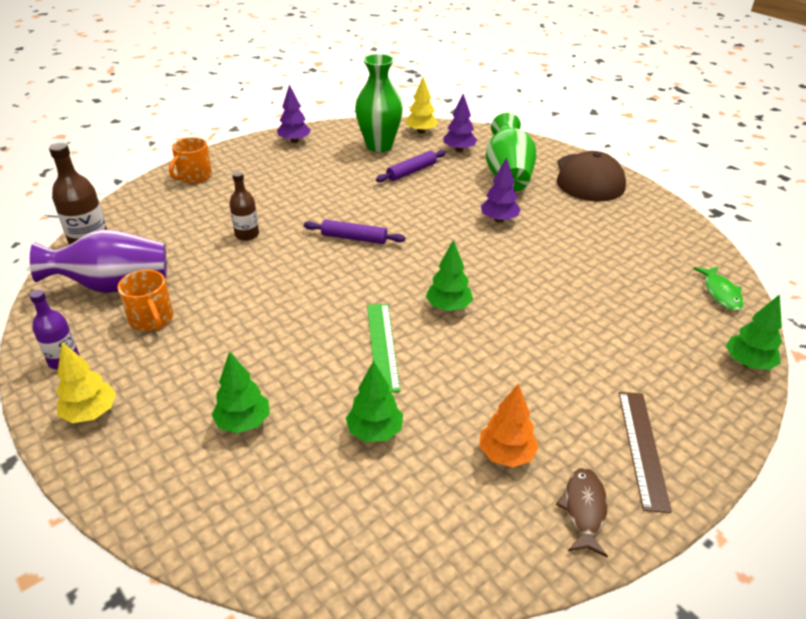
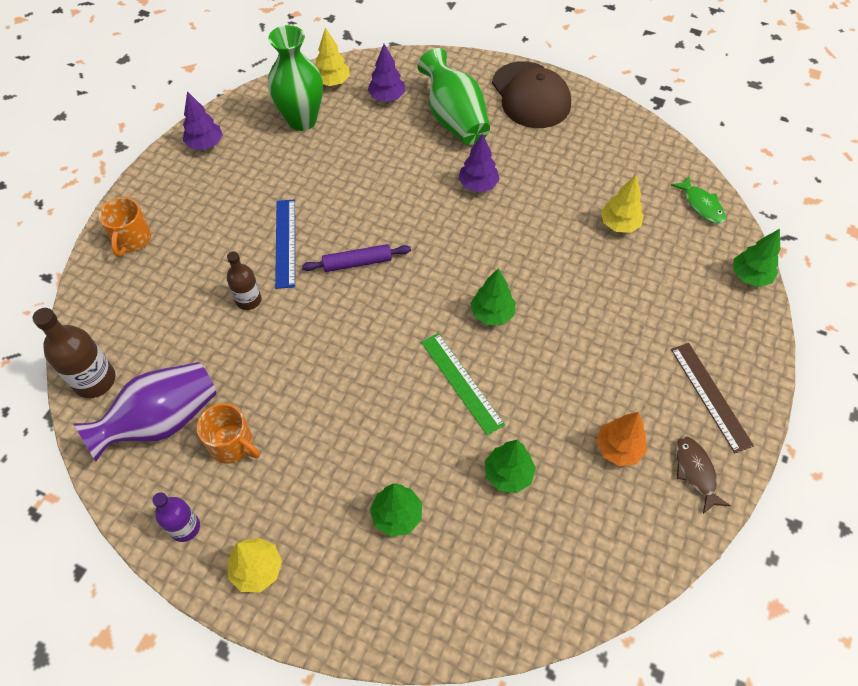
camera: 25 degrees left, 20 degrees up
purple rolling pin [376,150,446,182] -> none
none -> blue ruler [275,199,295,289]
none -> yellow tree [601,175,643,233]

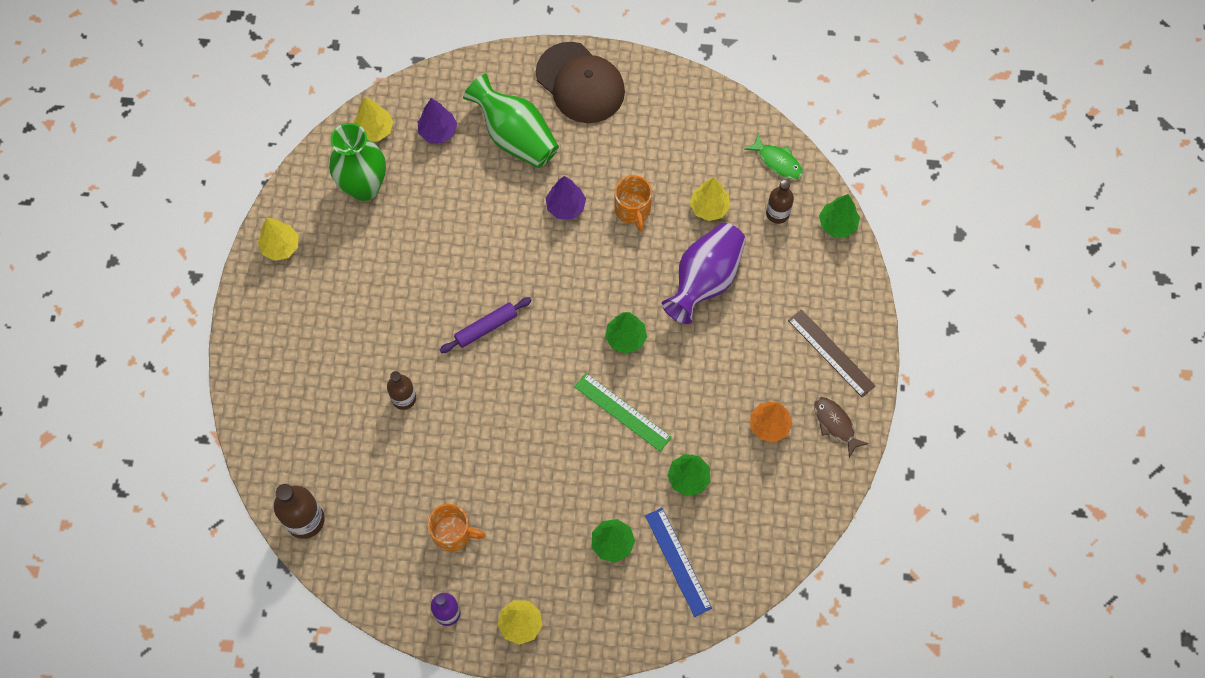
camera: 20 degrees left, 10 degrees up
purple vase [73,362,217,462] -> purple vase moved to [662,223,746,324]
orange mug [99,197,151,257] -> orange mug moved to [614,175,652,231]
purple tree [183,91,223,150] -> yellow tree [258,218,298,261]
blue ruler [275,199,295,289] -> blue ruler moved to [645,508,712,617]
none -> brown bottle [766,180,794,224]

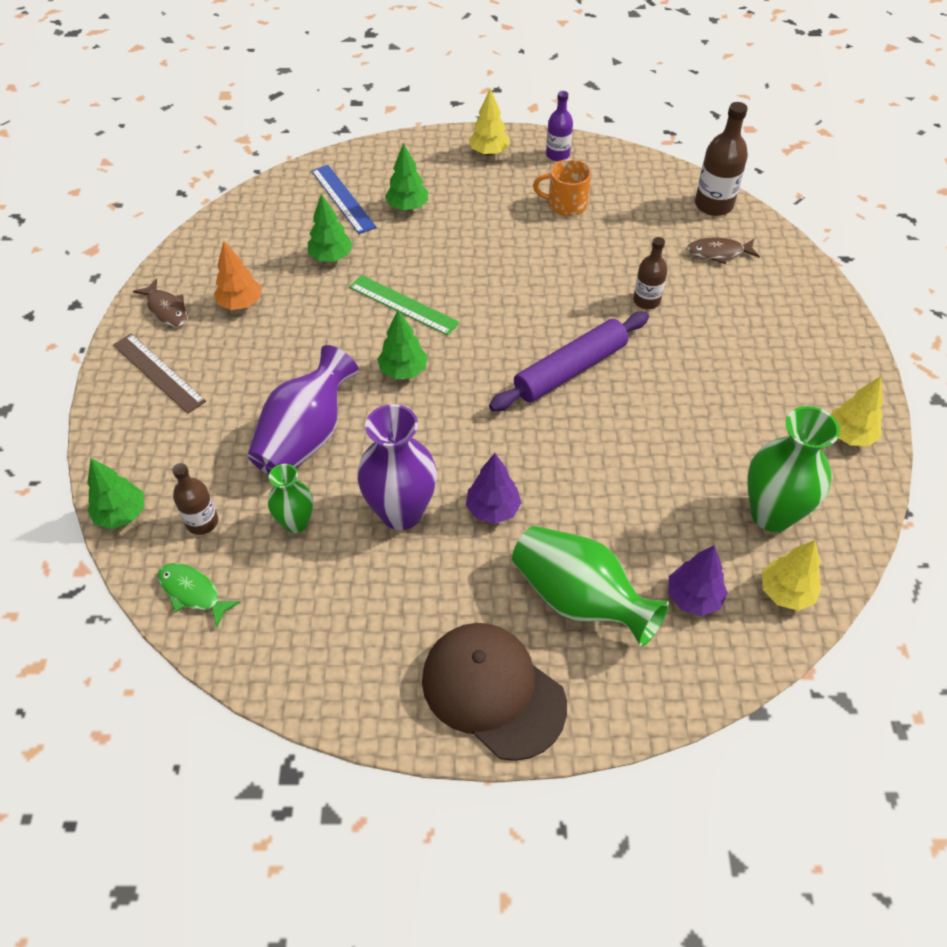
camera: 175 degrees right, 15 degrees down
purple rolling pin [440,297,532,353] -> purple rolling pin [489,312,649,411], size x1.61
orange mug [614,175,652,231] -> purple vase [357,404,437,530]
yellow tree [690,177,730,221] -> green vase [268,464,313,533]
none -> brown fish [687,238,760,264]

